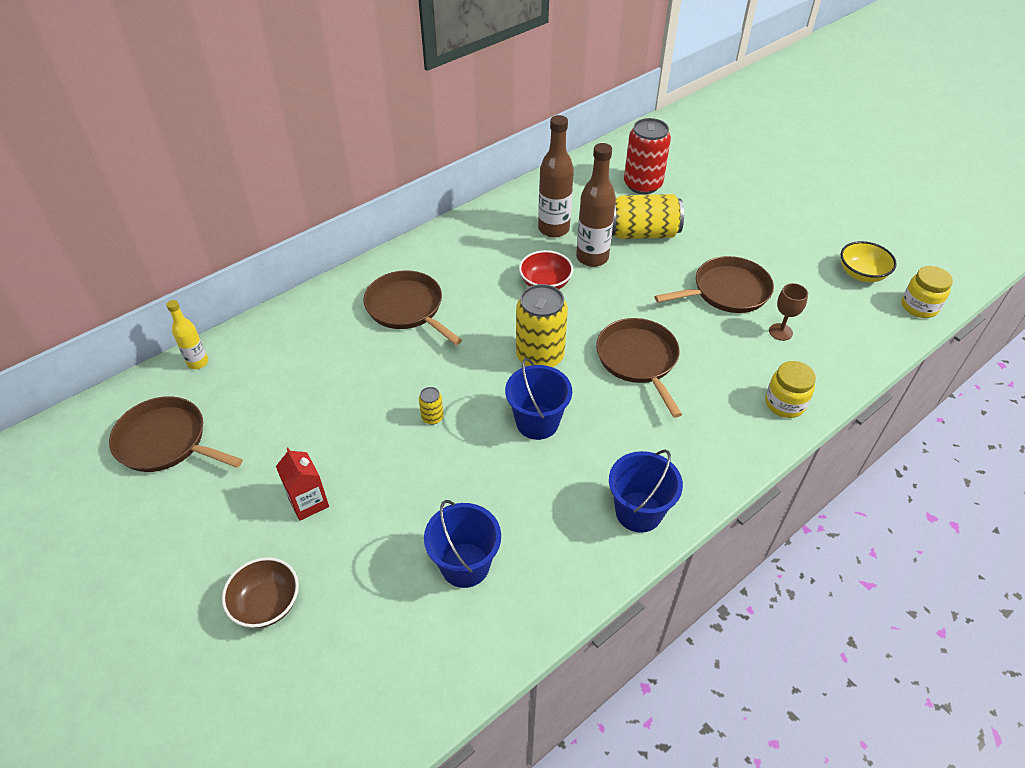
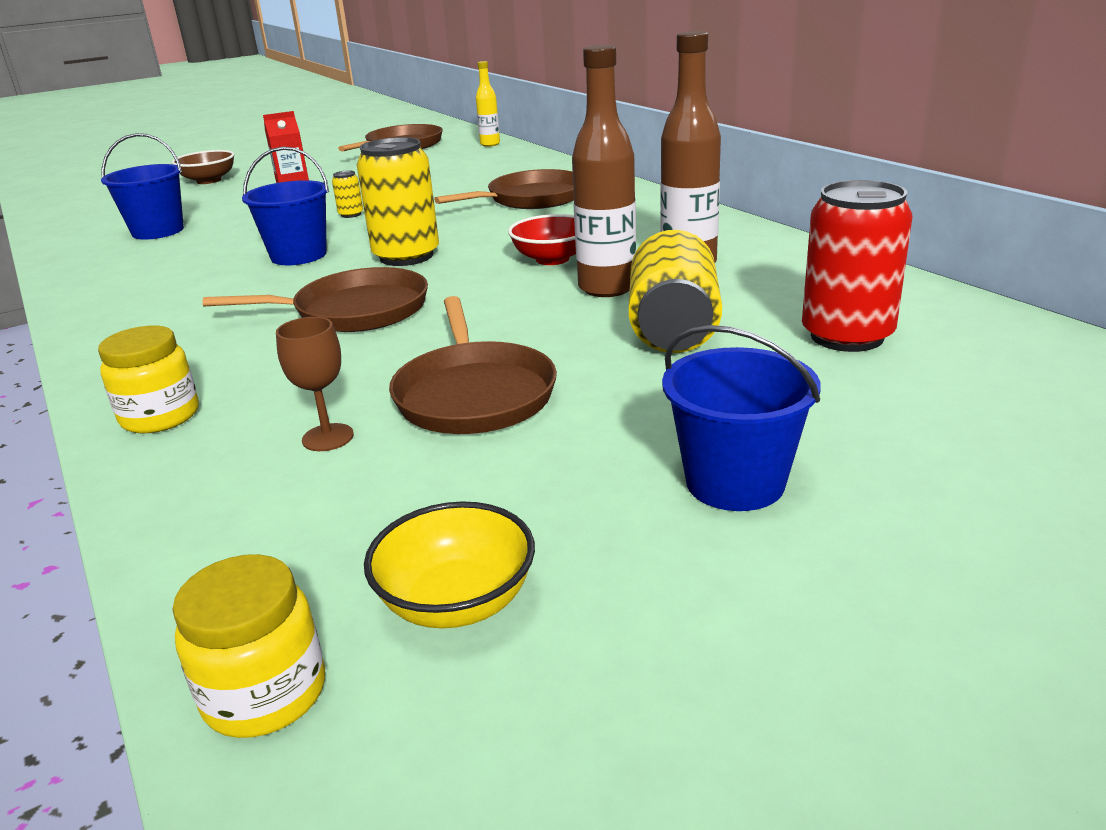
camera: 100 degrees right, 20 degrees down
blue bucket [609,450,683,533] -> blue bucket moved to [662,325,821,511]

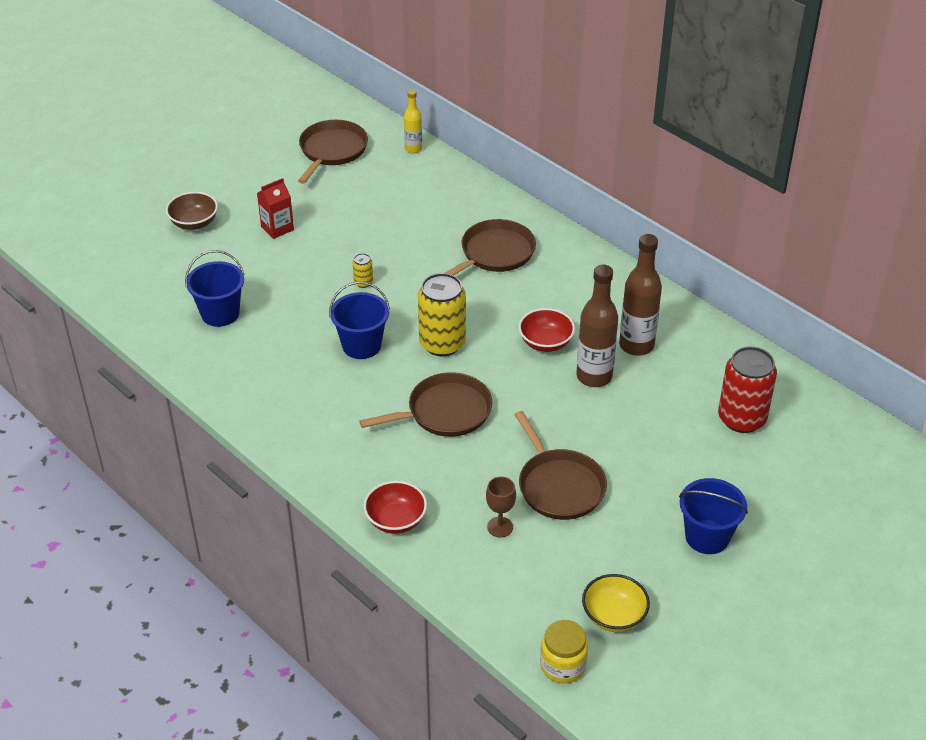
camera: 15 degrees left, 15 degrees up
yellow jar [98,325,199,434] -> red bowl [363,481,427,534]
yellow can [629,230,722,353] -> none

